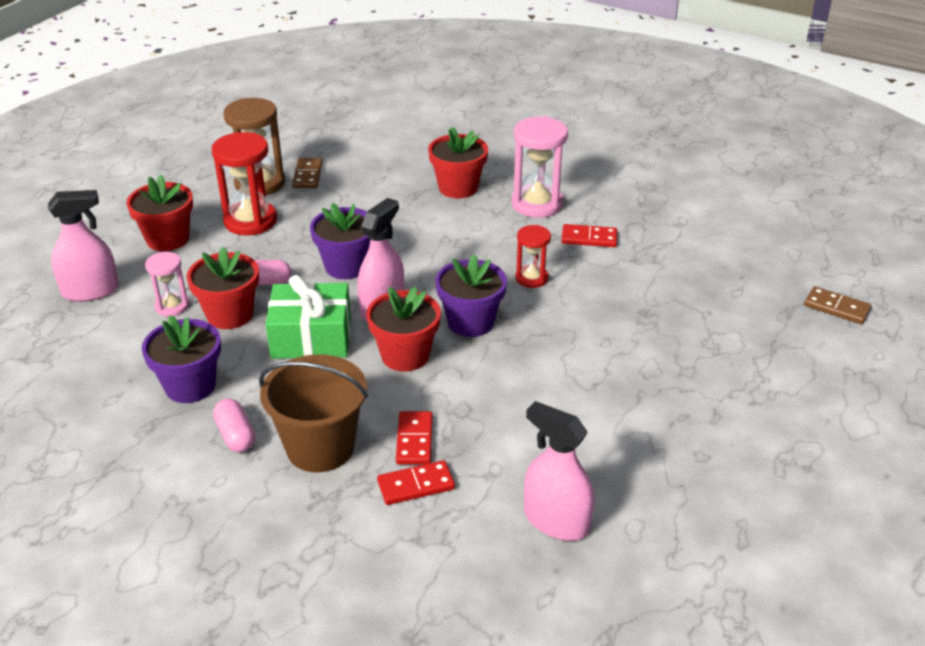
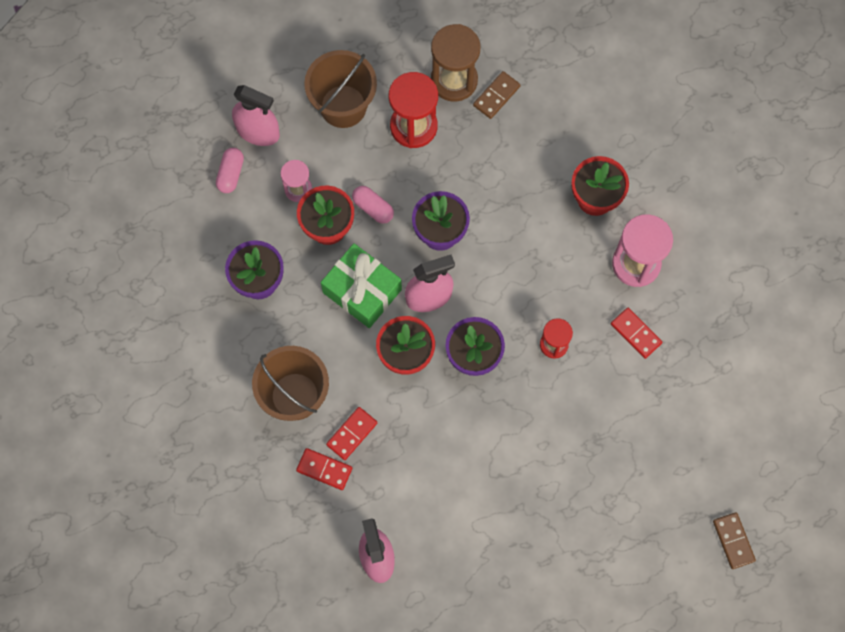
camera: 40 degrees right, 35 degrees up
red flower pot [127,174,193,251] -> brown bucket [304,50,377,128]
pink capsule [213,398,255,452] -> pink capsule moved to [216,148,244,193]

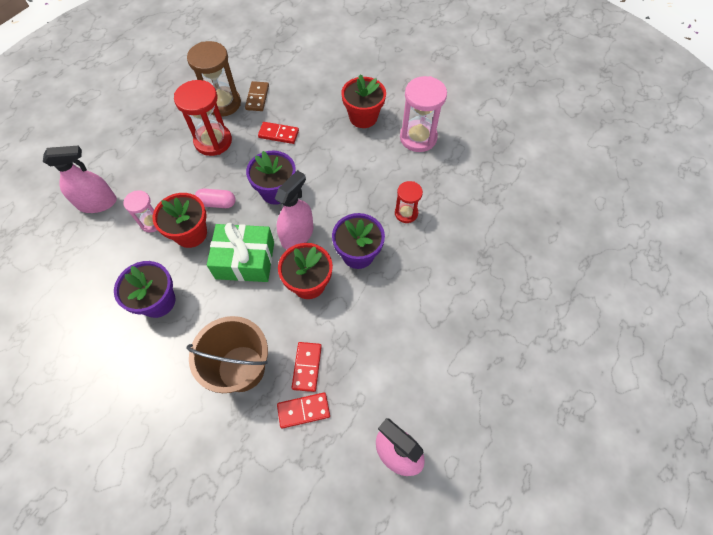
camera: 35 degrees left, 10 degrees down
pink capsule [216,148,244,193] -> none
brown bucket [304,50,377,128] -> none
red domino [611,308,662,359] -> red domino moved to [258,122,299,144]
brown domino [713,512,756,569] -> none

